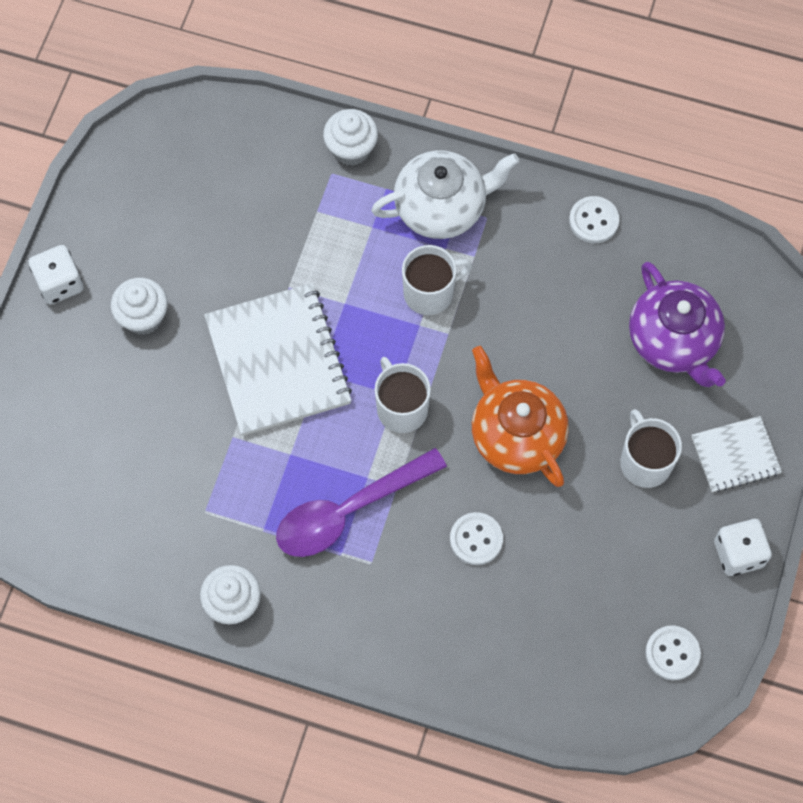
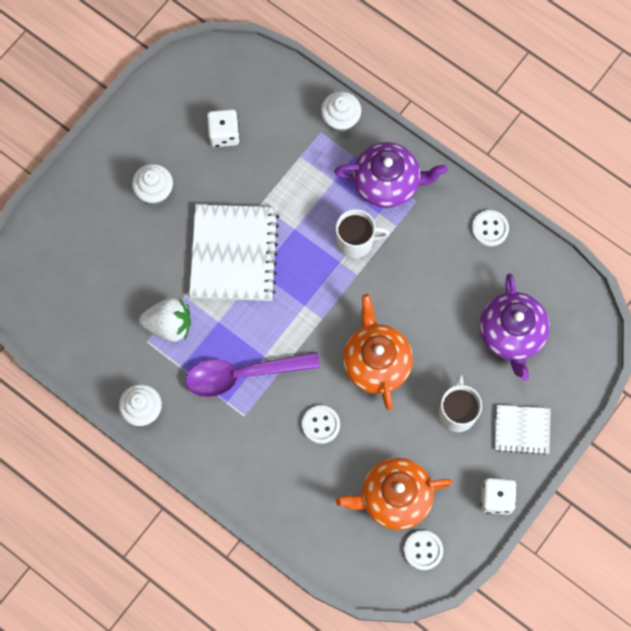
camera: 20 degrees right, 5 degrees up
white dice [28,245,84,305] -> white dice moved to [207,109,240,147]
white teapot [371,150,519,239] -> purple teapot [334,142,448,208]
white mug [375,357,431,433] -> none
none -> white strawberry [139,297,191,342]
none -> orange teapot [336,458,453,530]

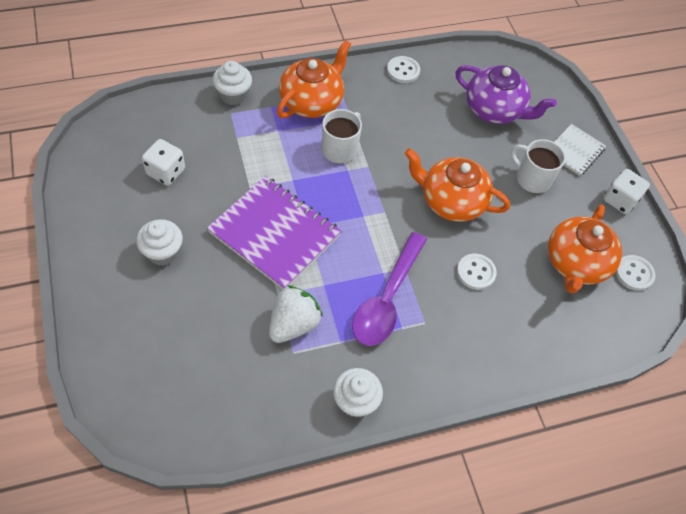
camera: 60 degrees left, 15 degrees down
white notebook [189,204,279,301] -> purple notebook [207,176,341,290]
purple teapot [334,142,448,208] -> orange teapot [277,40,351,118]

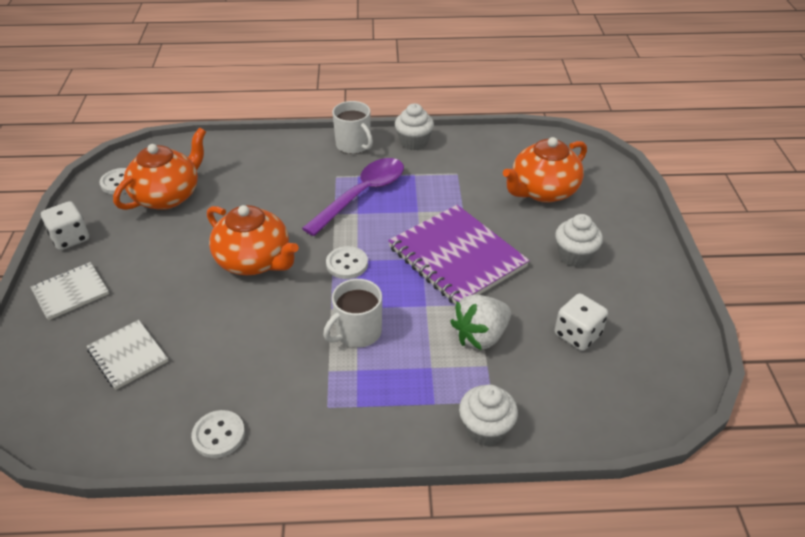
camera: 160 degrees left, 15 degrees down
white strawberry [269,285,323,343] -> white strawberry moved to [450,294,511,350]
orange teapot [277,40,351,118] -> orange teapot moved to [503,137,587,203]
purple teapot [456,65,557,124] -> white notebook [87,320,168,390]
white button [457,254,497,290] -> white button moved to [326,246,368,279]
white mug [511,139,566,193] -> white mug moved to [332,101,373,154]

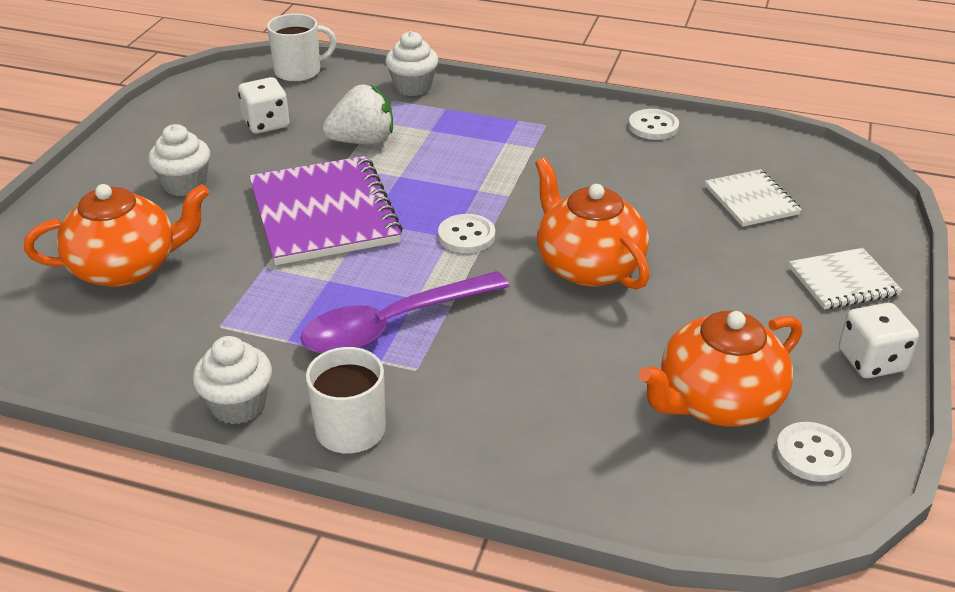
camera: 160 degrees left, 5 degrees down
white mug [323,279,382,348] -> white mug moved to [267,13,336,82]

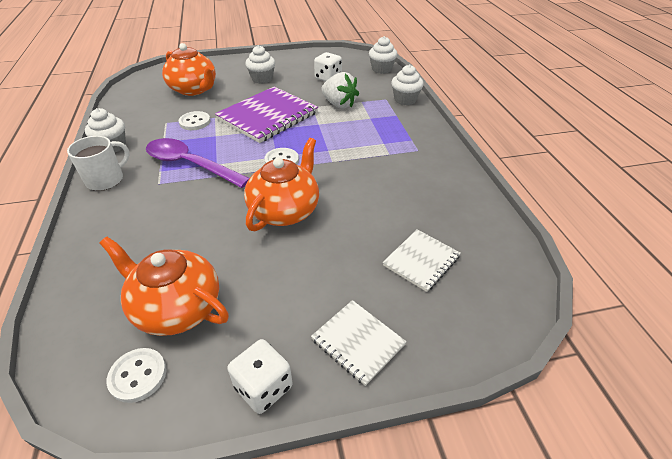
camera: 60 degrees right, 5 degrees up
white mug [267,13,336,82] -> white cupcake [369,36,397,74]
white button [628,109,679,140] -> white button moved to [179,111,210,130]

